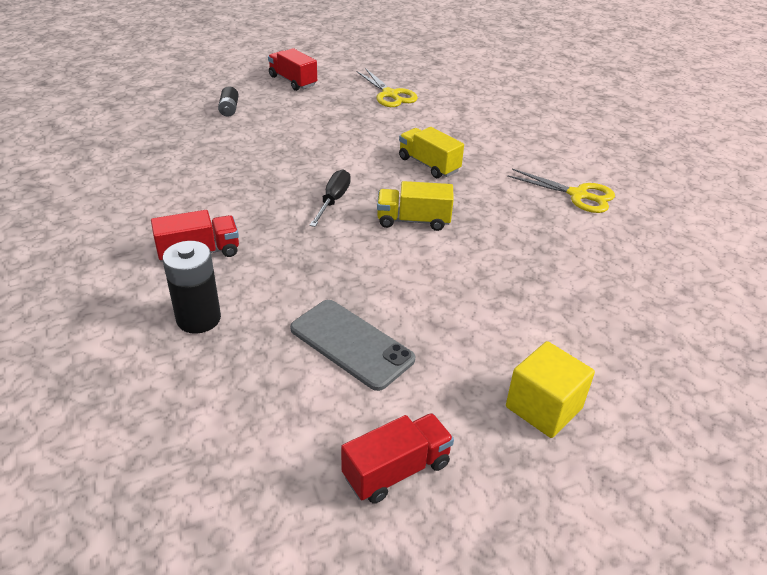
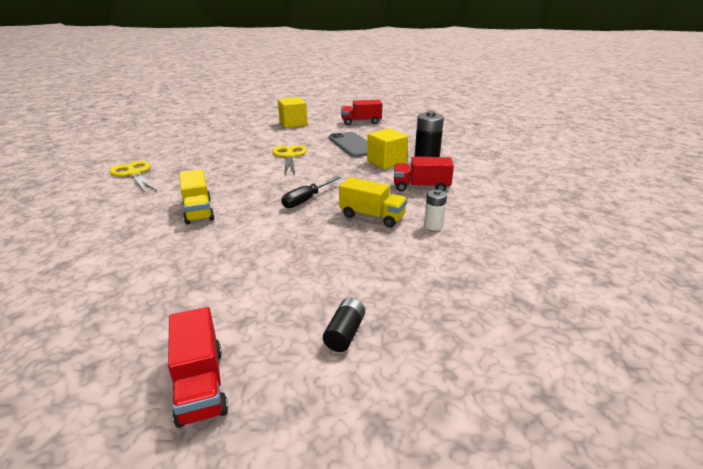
camera: 155 degrees left, 10 degrees down
yellow scissors [356,68,418,107] -> yellow scissors moved to [272,145,307,175]
yellow truck [377,181,454,231] -> yellow truck moved to [339,177,407,228]
none -> yellow cube [367,128,408,169]
none -> white battery [424,190,447,230]

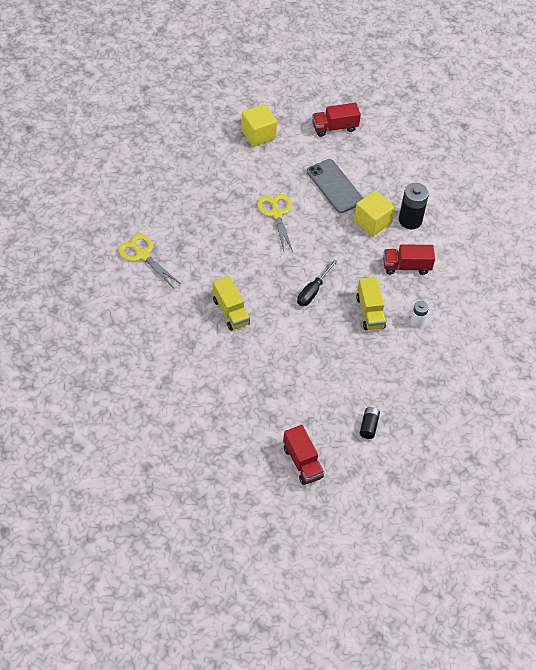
camera: 10 degrees left, 25 degrees up
yellow truck [339,177,407,228] -> yellow truck turned 60 degrees clockwise [356,277,386,330]

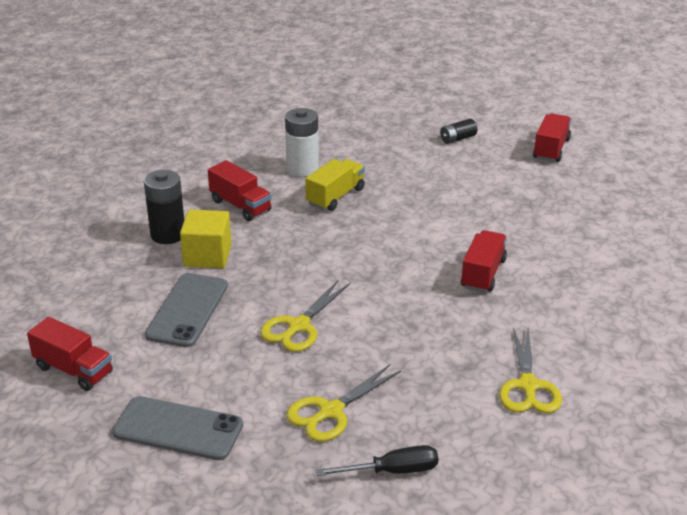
camera: 130 degrees left, 20 degrees down
yellow truck [213,276,250,331] -> red truck [461,230,507,293]
yellow cube [241,104,277,147] -> grey phone [113,396,243,460]
black screwdriver [297,259,338,306] -> black screwdriver moved to [316,445,439,476]
white battery [410,301,429,328] -> white battery [285,108,319,177], size x1.74
none -> yellow scissors [286,364,402,442]

